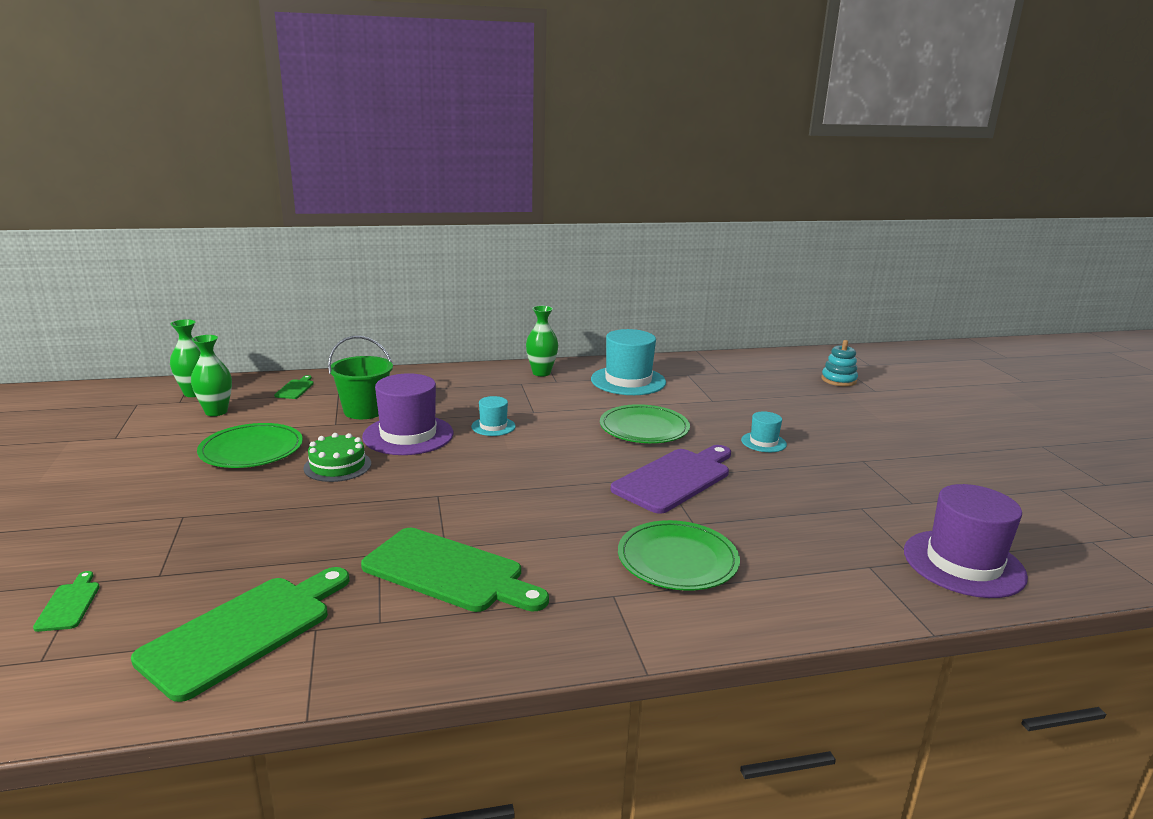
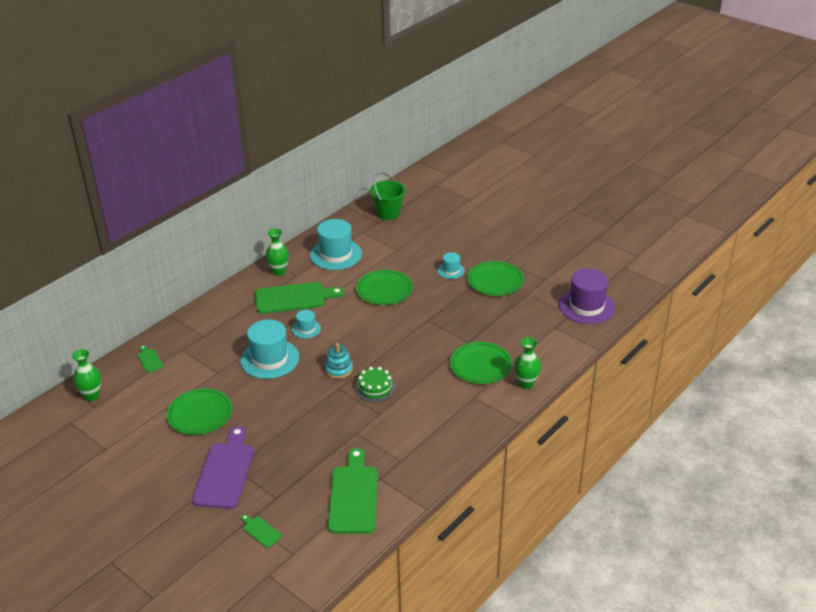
camera: 35 degrees left, 15 degrees up
green vase [191,335,232,416] -> green vase moved to [514,337,541,389]
green cake [303,433,371,482] -> green cake moved to [355,367,396,403]
green bucket [328,336,393,419] -> green bucket moved to [370,172,406,220]
green cutting board [361,528,549,612] -> green cutting board moved to [255,282,344,314]
purple hat [362,373,453,455] -> turquoise hat [240,319,299,379]
purple cutting board [610,445,731,514] -> purple cutting board moved to [192,426,254,509]
turquoise stacking toy [821,340,858,386] -> turquoise stacking toy moved to [325,343,353,379]
none -> green plate [468,261,524,296]

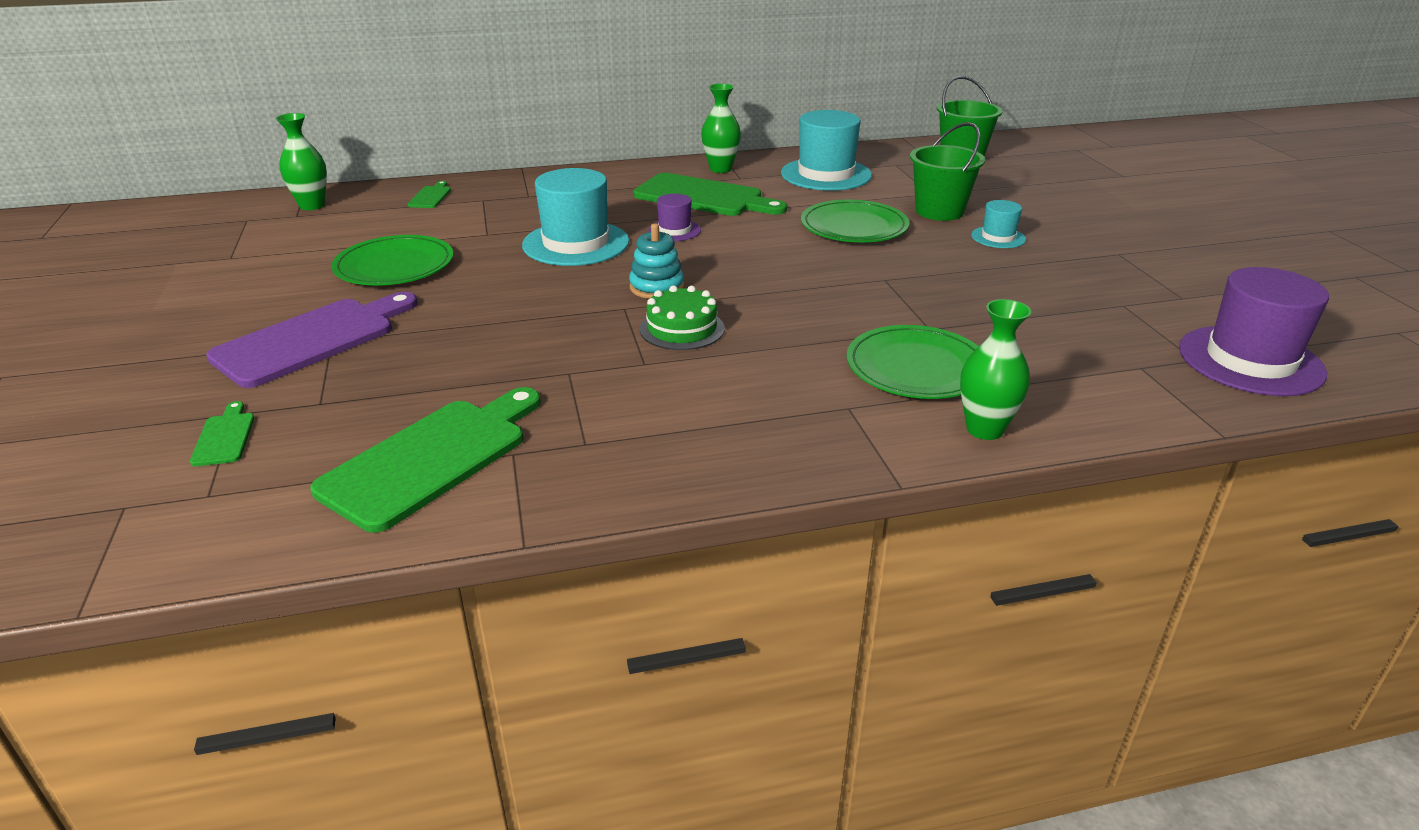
camera: 35 degrees right, 5 degrees down
turquoise hat [292,310,321,338] -> purple hat [649,194,701,241]
green plate [468,261,524,296] -> none
none -> green bucket [910,122,985,221]

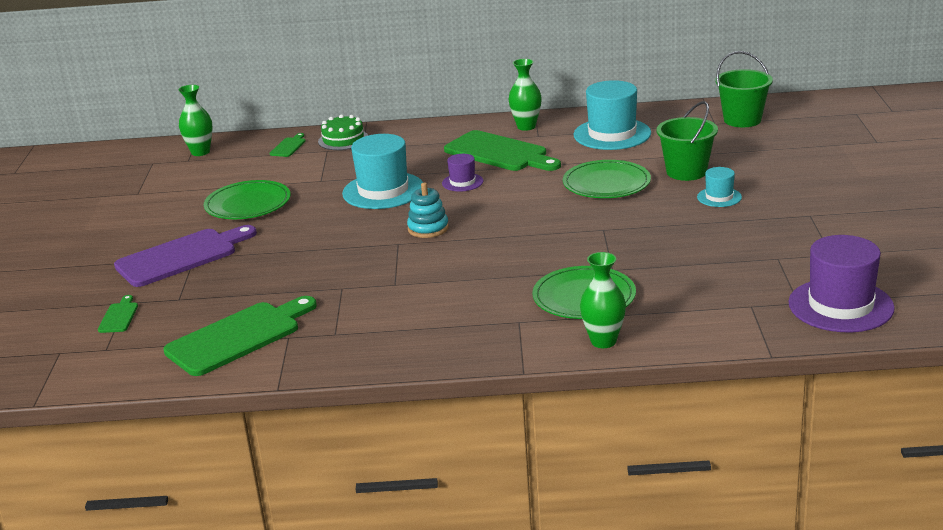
camera: 15 degrees right, 5 degrees down
green cake [640,286,725,350] -> green cake moved to [318,114,368,150]

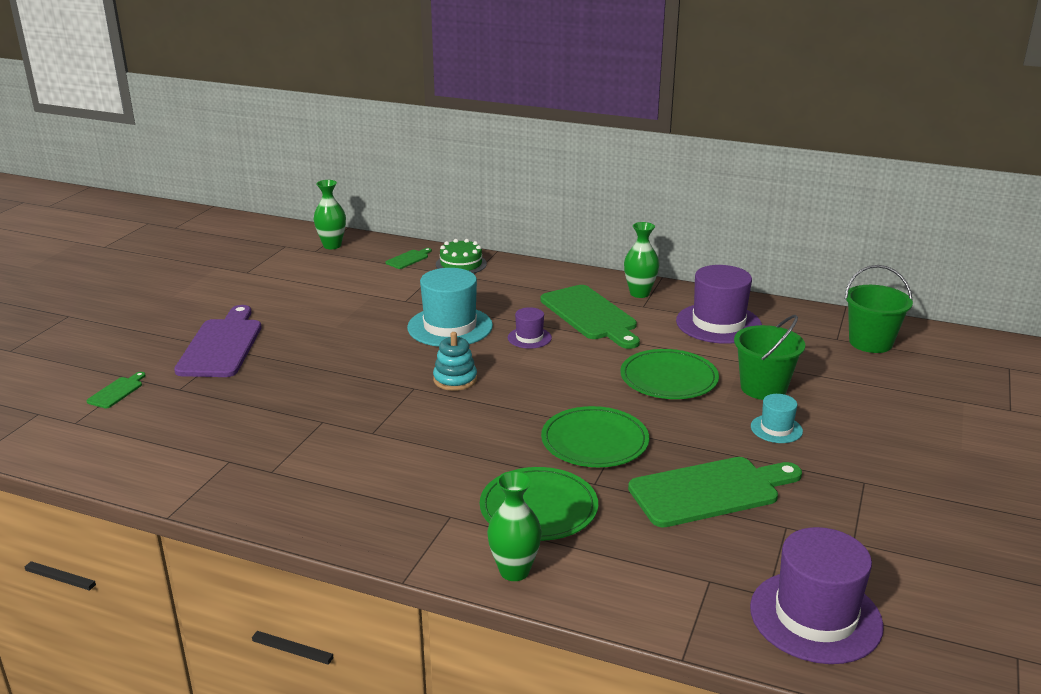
camera: 20 degrees right, 0 degrees up
purple cutting board [114,225,257,287] -> purple cutting board turned 75 degrees counterclockwise [174,305,262,377]
green cutting board [163,296,317,376] -> green cutting board moved to [628,457,802,527]
green plate [204,180,291,219] -> green plate moved to [541,406,649,467]
turquoise hat [574,80,651,150] -> purple hat [676,265,762,344]

